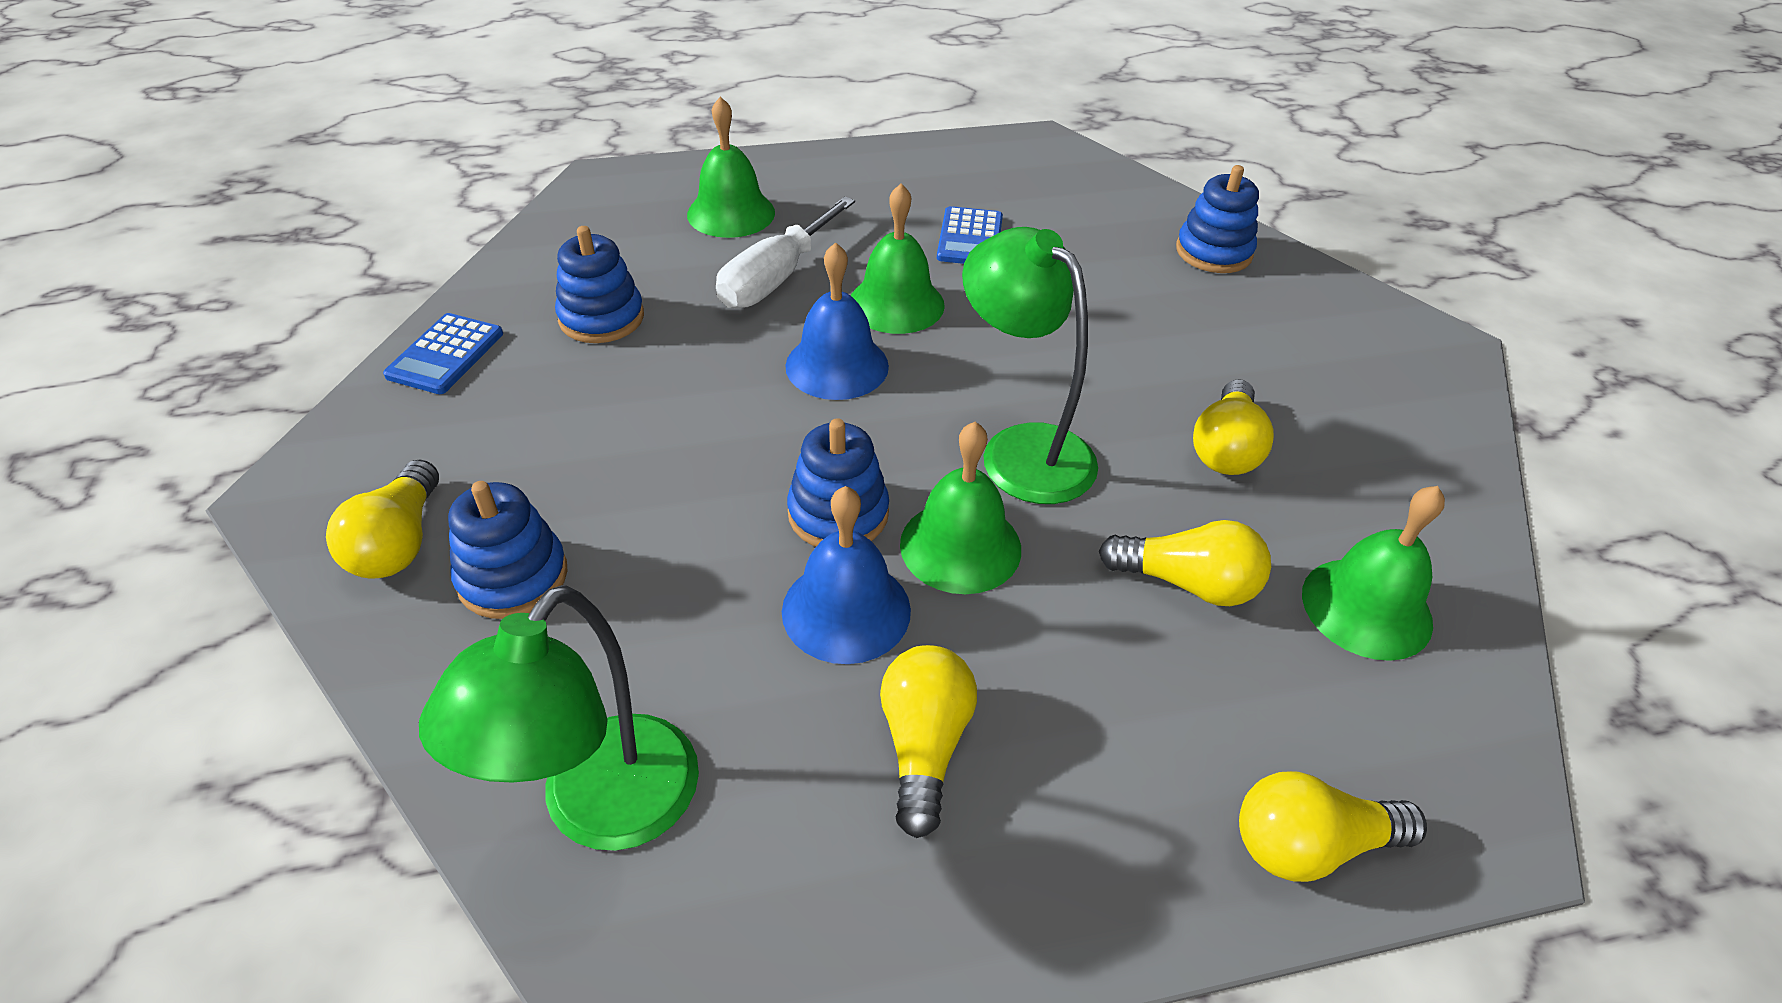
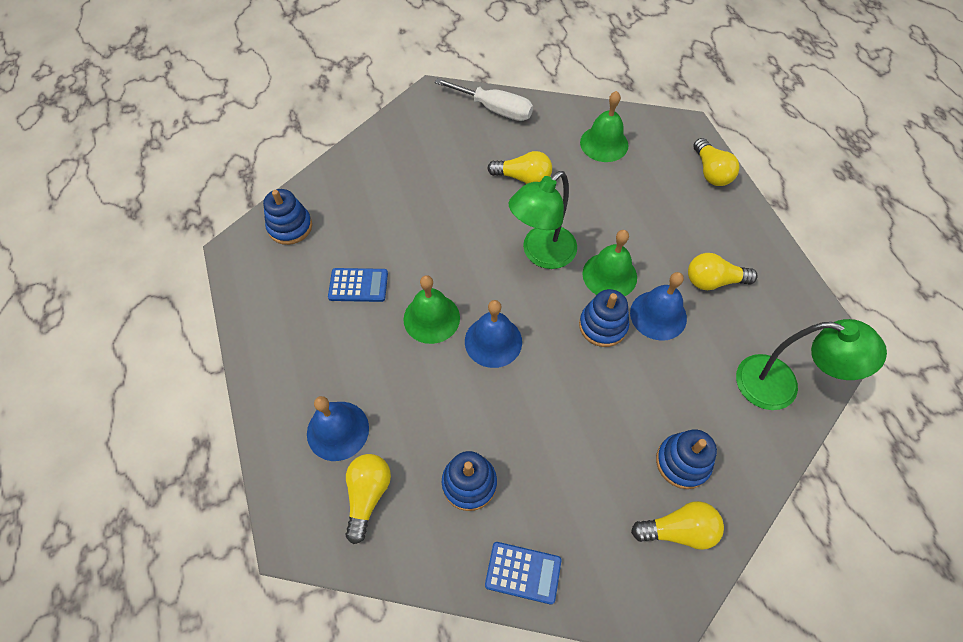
camera: 95 degrees left, 15 degrees up
green bell [687,96,775,238] -> blue bell [307,396,369,461]
white screwdriver [716,196,855,309] -> white screwdriver moved to [435,78,533,121]
yellow light bulb [1099,520,1271,606] -> yellow light bulb moved to [345,454,391,544]
blue stacking toy [1176,165,1259,273] -> blue stacking toy moved to [263,189,312,245]

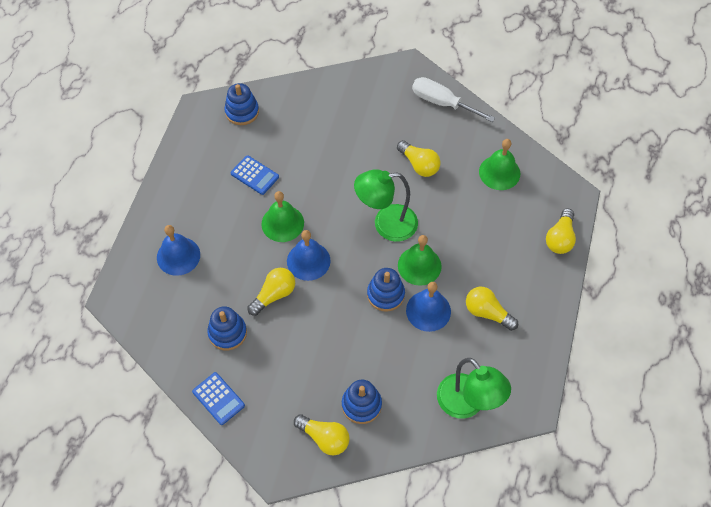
camera: 35 degrees right, 0 degrees up
yellow light bulb [345,454,391,544] -> yellow light bulb moved to [247,268,295,316]
white screwdriver [435,78,533,121] -> white screwdriver turned 150 degrees clockwise [412,77,495,122]

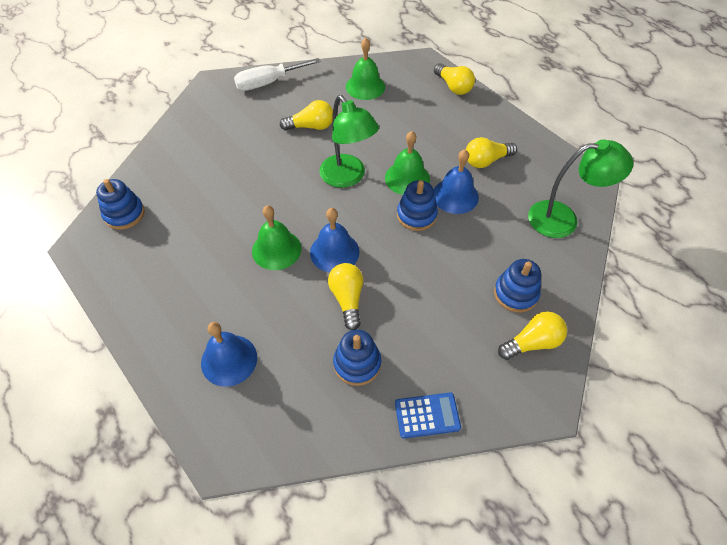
camera: 55 degrees left, 5 degrees down
blue calculator [231,155,279,195] -> none
green lamp [354,169,418,242] -> green lamp turned 60 degrees counterclockwise [319,95,379,188]

